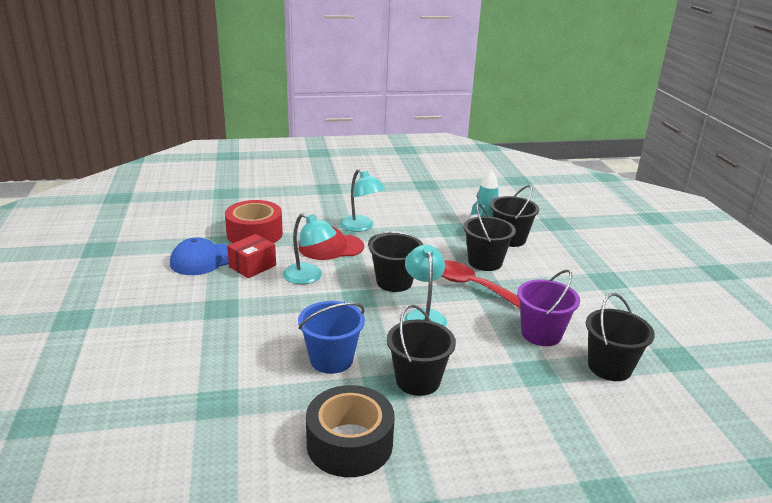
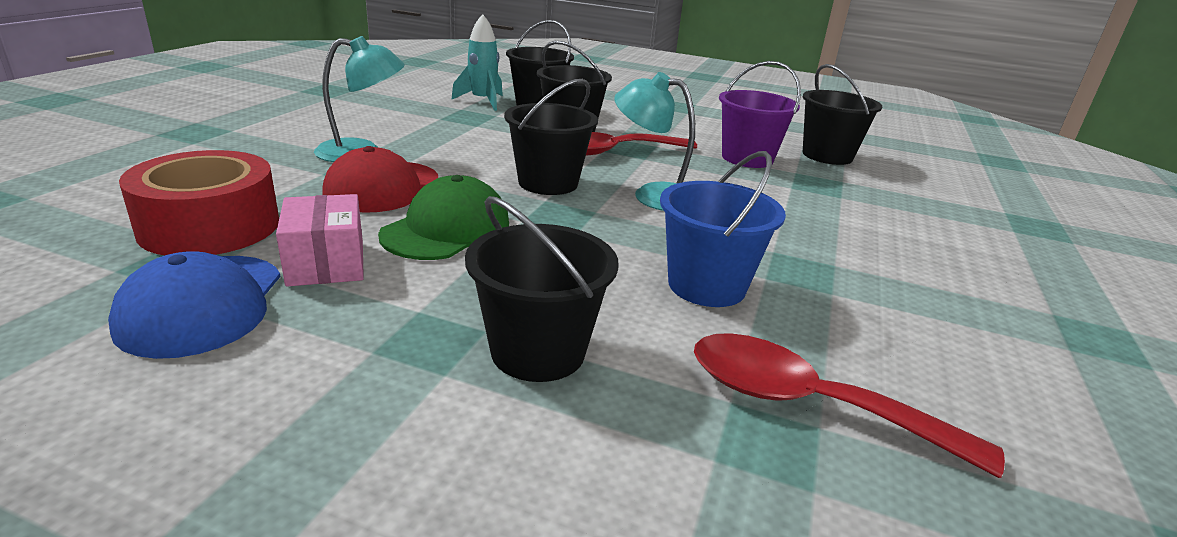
camera: 60 degrees left, 0 degrees up
red box [227,234,276,278] -> pink box [276,194,364,287]
turquoise lamp [283,213,337,284] -> green cap [378,175,509,260]
black tape [306,385,395,477] -> none
black bucket [387,304,456,396] -> black bucket moved to [465,196,619,382]
none -> red spoon [694,333,1005,478]

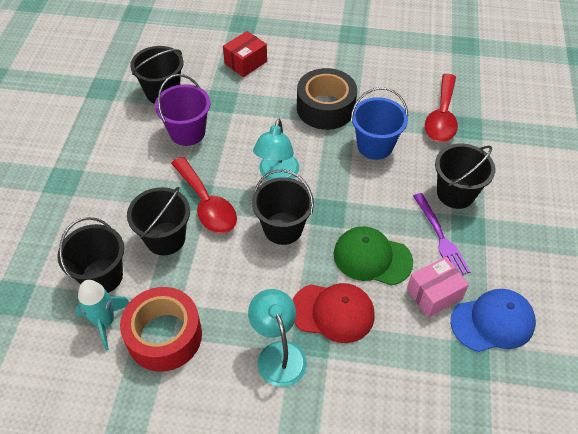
camera: 100 degrees left, 25 degrees up
red tape [119,150,279,255] -> red tape moved to [120,287,202,372]
none -> red box [223,31,267,77]
none -> black tape [297,68,357,130]
none -> purple fork [413,193,470,275]

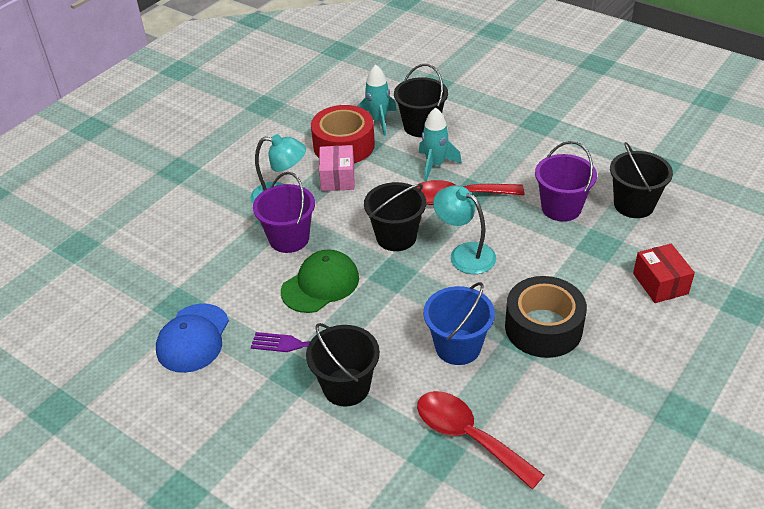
camera: 120 degrees right, 10 degrees down
black bucket [127,187,190,255] -> turquoise rocket [419,107,462,181]
red cap [293,283,375,343] -> purple bucket [253,172,315,253]
pink box [407,257,469,317] -> pink box moved to [319,145,354,191]

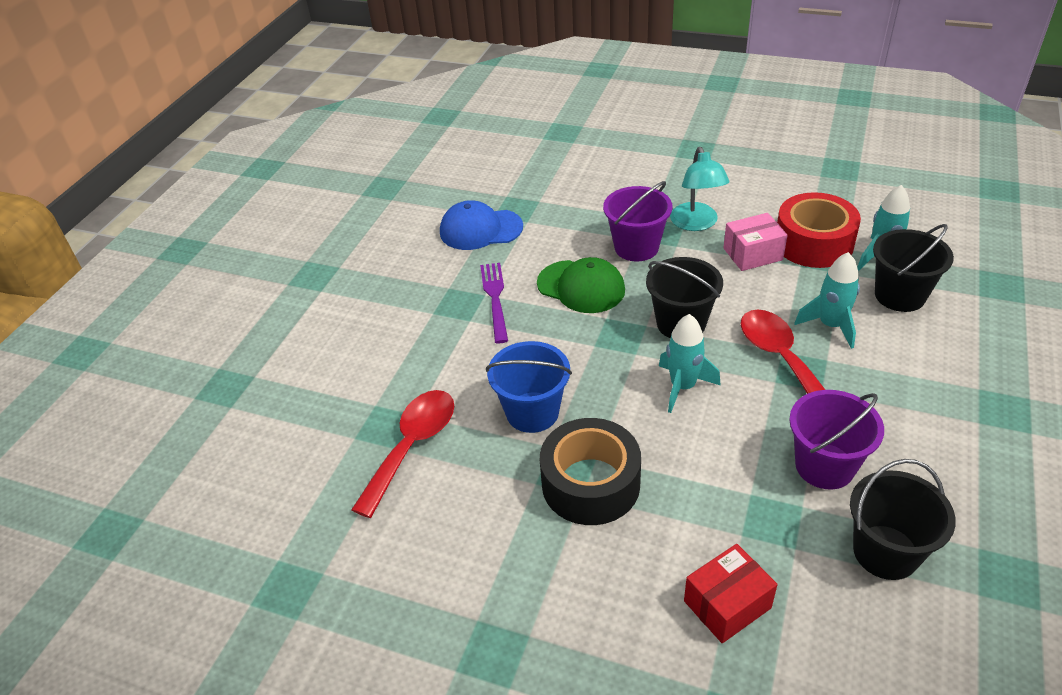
camera: 75 degrees right, 0 degrees up
black bucket [306,323,380,406] -> none
turquoise lamp [433,185,496,274] -> turquoise rocket [659,314,721,413]

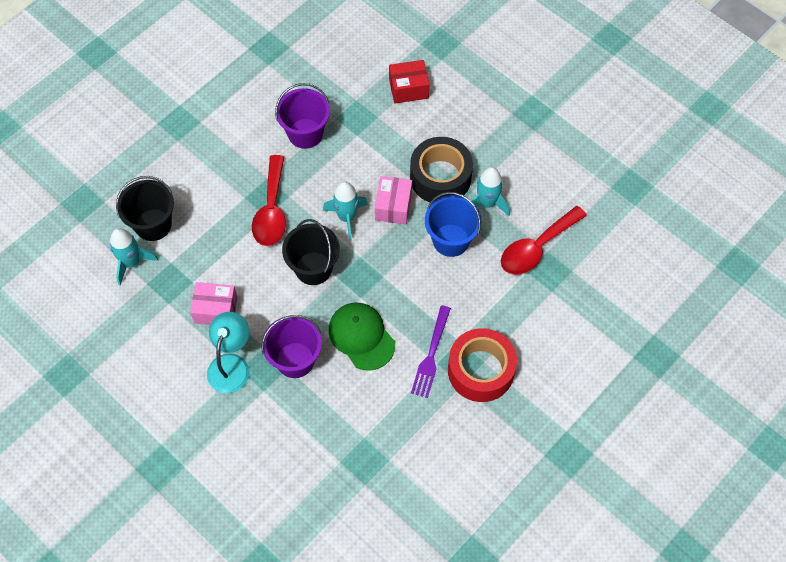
camera: 160 degrees left, 20 degrees up
blue cap [440,200,523,250] -> none
red tape [777,192,861,268] -> red tape moved to [448,328,517,402]
turquoise rocket [794,252,860,349] -> turquoise rocket moved to [472,167,510,216]
black bucket [850,459,956,580] -> none
none -> pink box [375,176,412,225]

